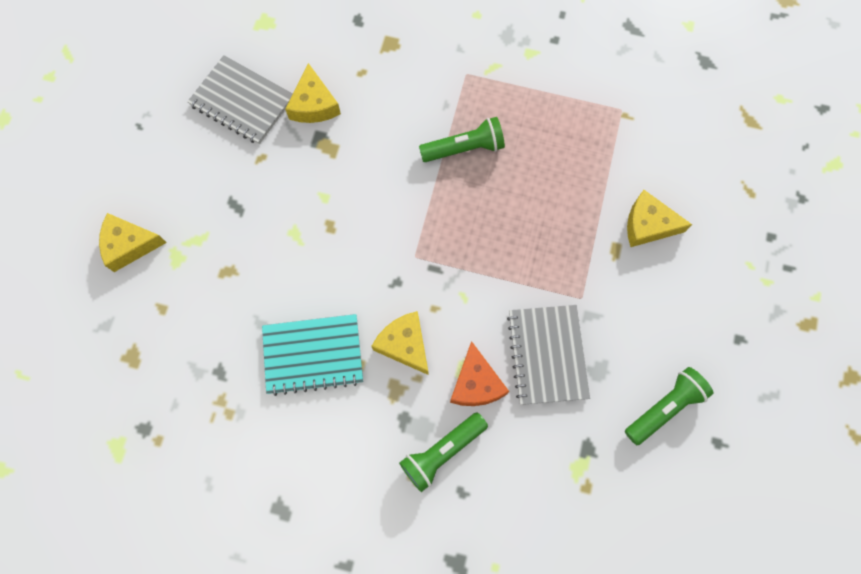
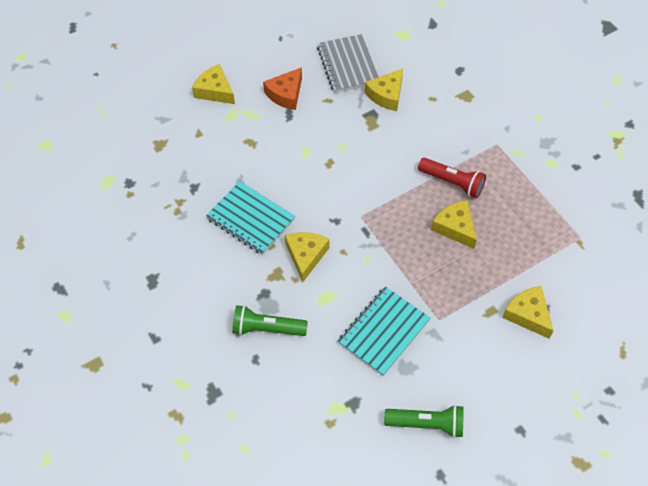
camera: 45 degrees right, 15 degrees down
green flashlight [419,117,505,162] -> red flashlight [418,158,486,198]
orange cheese [450,341,509,406] -> orange cheese moved to [263,67,302,110]
grey notebook [507,305,590,405] -> turquoise notebook [338,287,430,376]
none -> yellow cheese [431,200,477,249]

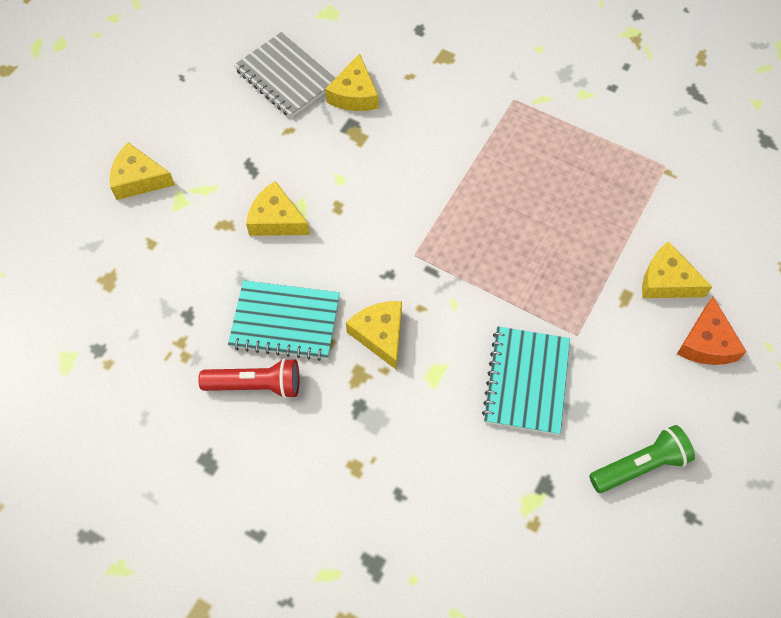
camera: 30 degrees left, 5 degrees up
green flashlight [232,305,308,336] -> none
orange cheese [263,67,302,110] -> orange cheese moved to [677,297,747,365]
red flashlight [418,158,486,198] -> red flashlight moved to [198,358,299,399]
yellow cheese [431,200,477,249] -> yellow cheese moved to [246,181,310,236]

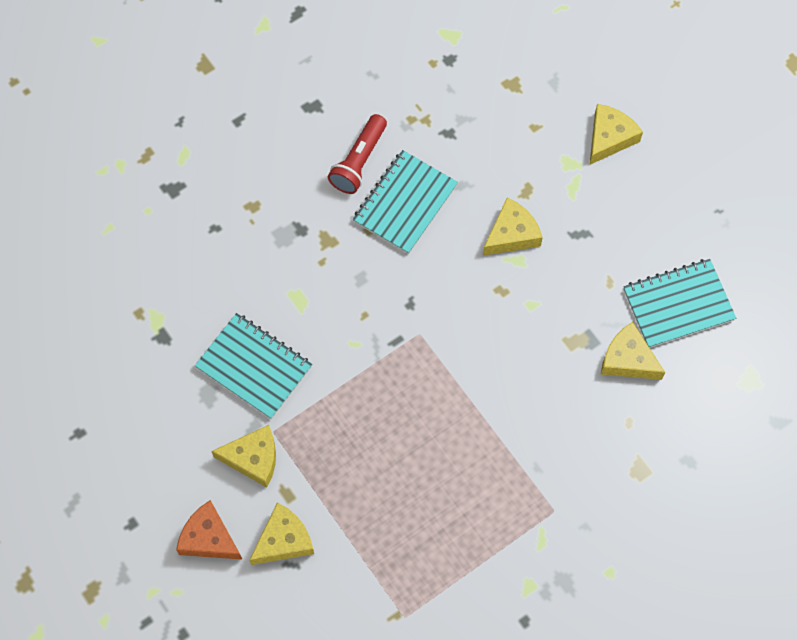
camera: 115 degrees right, 5 degrees up
grey notebook [234,32,335,118] -> turquoise notebook [623,259,736,348]
yellow cheese [346,301,402,370] -> yellow cheese moved to [211,425,276,488]
green flashlight [589,425,695,493] -> none

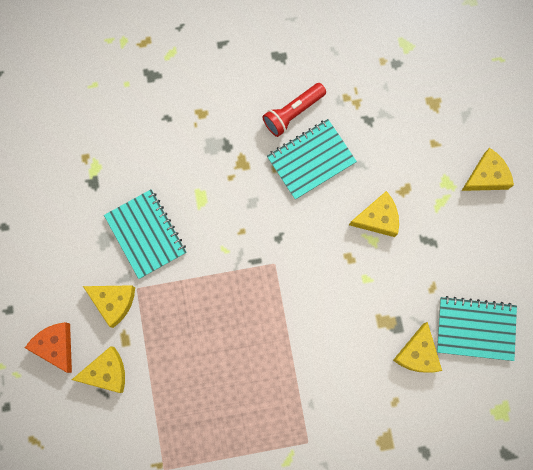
camera: 25 degrees right, 10 degrees up
yellow cheese [601,322,665,380] -> yellow cheese turned 135 degrees counterclockwise [393,322,442,373]

